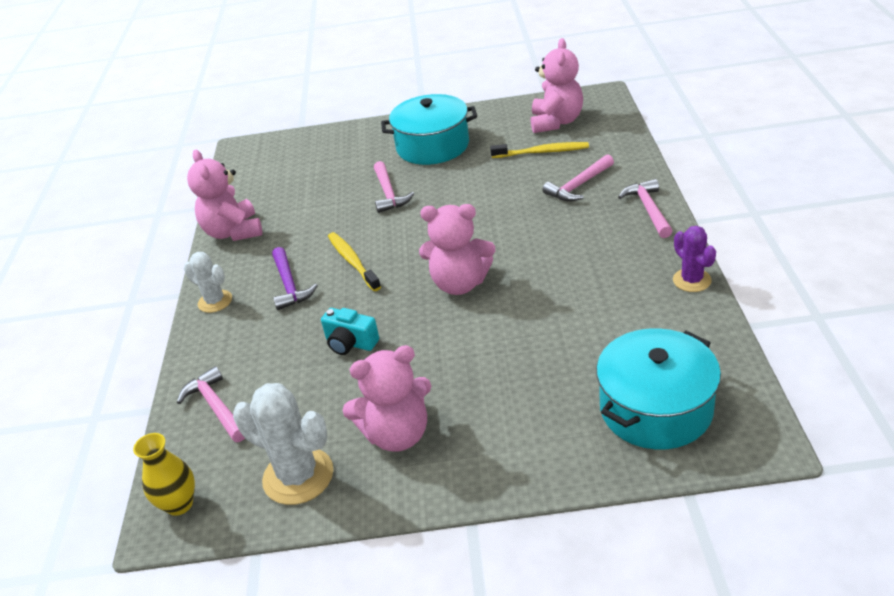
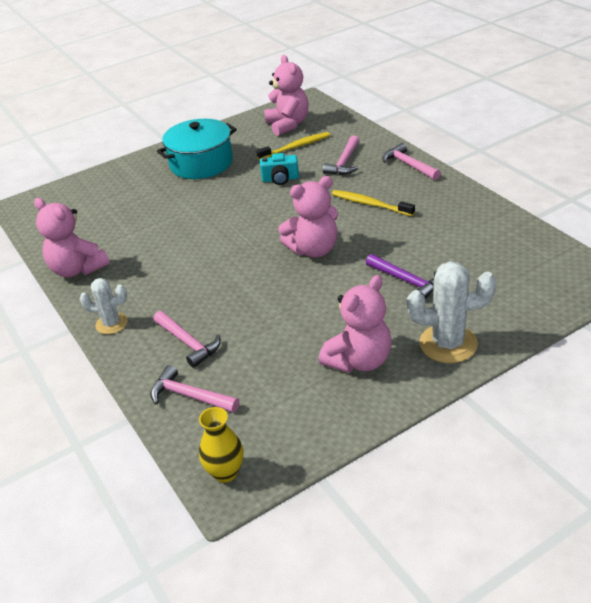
camera: 30 degrees left, 0 degrees up
white cactus [233,383,334,505] -> white cactus moved to [407,261,496,363]
purple hammer [272,247,318,310] -> purple hammer moved to [366,254,437,299]
turquoise camera [321,308,379,355] -> turquoise camera moved to [260,153,299,185]
yellow toothbrush [328,232,381,291] -> yellow toothbrush moved to [332,190,415,216]
pink hammer [374,161,414,213] -> pink hammer moved to [153,311,221,368]
turquoise pot [596,328,721,449] -> none
purple cactus [673,226,716,292] -> none

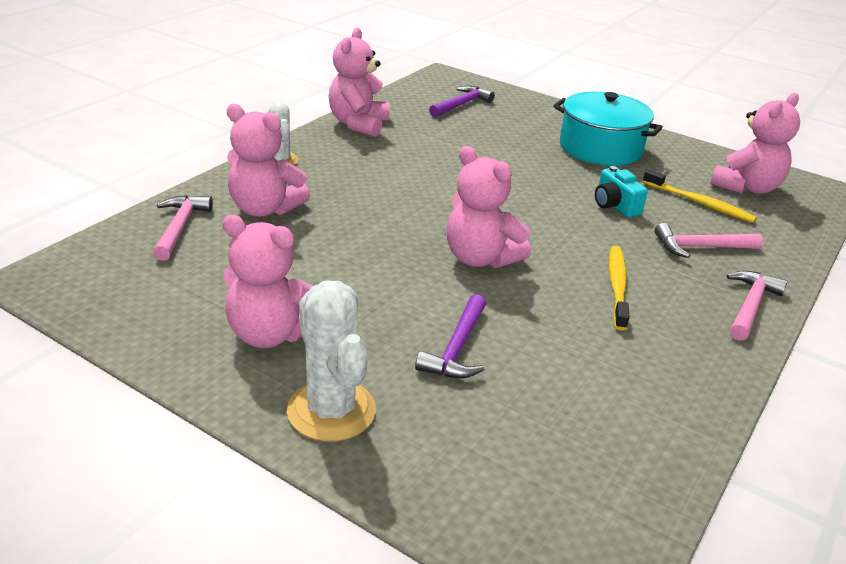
camera: 60 degrees right, 5 degrees down
pink hammer [153,311,221,368] -> pink teddy bear [227,104,310,217]
yellow vase [199,407,243,483] -> none
none -> purple hammer [429,86,495,117]

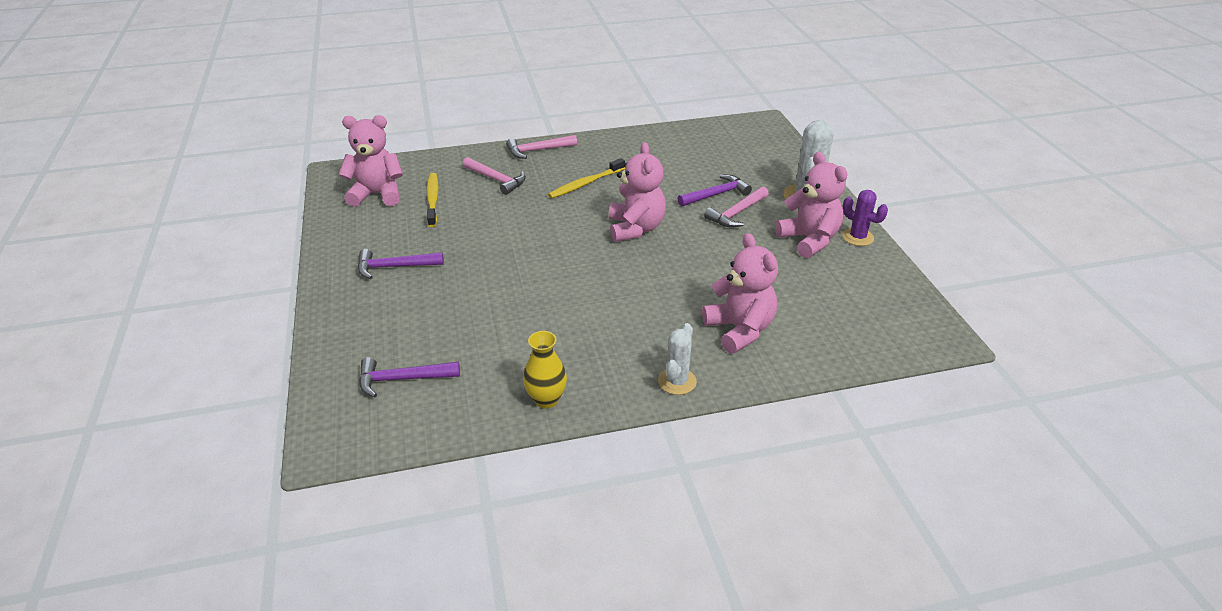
camera: 135 degrees left, 5 degrees up
pink hammer [153,195,213,261] -> pink hammer moved to [704,186,769,228]
pink teddy bear [329,28,390,137] -> yellow vase [523,331,567,409]
turquoise pot [553,92,663,166] -> purple hammer [358,249,444,279]
turquoise camera [595,166,648,218] -> none
none -> purple cactus [842,190,888,246]

